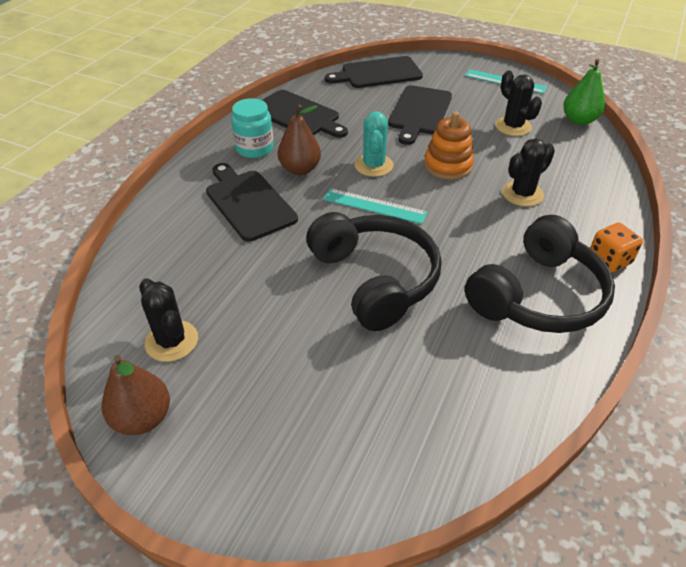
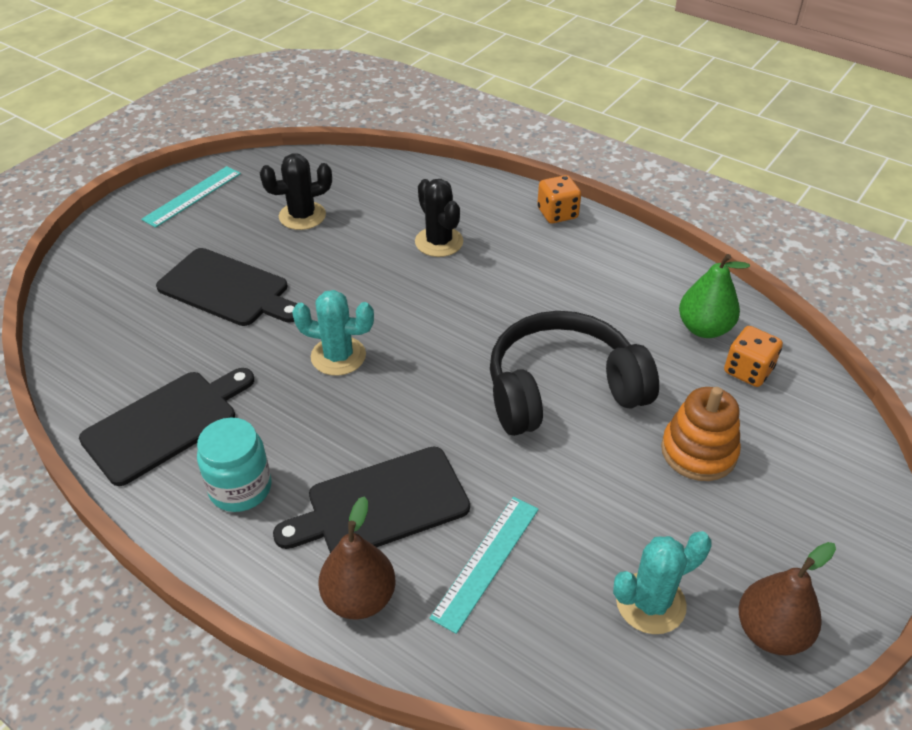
camera: 80 degrees left, 0 degrees up
black cactus [139,278,198,362] -> turquoise cactus [613,531,712,634]
brown pear [278,105,321,175] -> brown pear moved to [319,496,396,619]
turquoise ruler [323,188,428,224] -> turquoise ruler moved to [429,497,539,634]
black cutting board [325,56,423,88] -> none
orange stacking toy [424,112,474,180] -> orange stacking toy moved to [661,387,741,481]
black headphones [465,215,615,333] -> none
green pear [563,59,605,125] -> green pear moved to [679,254,750,338]
none -> orange dice [724,326,783,387]

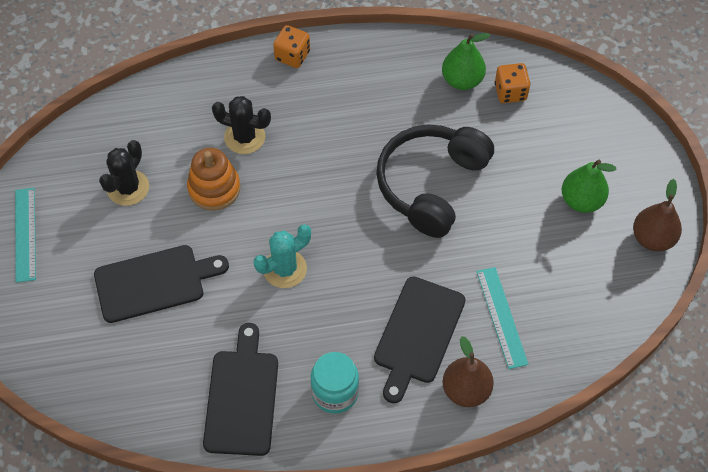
camera: 45 degrees left, 15 degrees up
turquoise cactus [613,531,712,634] -> none
orange stacking toy [661,387,741,481] -> orange stacking toy moved to [187,148,240,211]
none -> green pear [562,159,617,213]

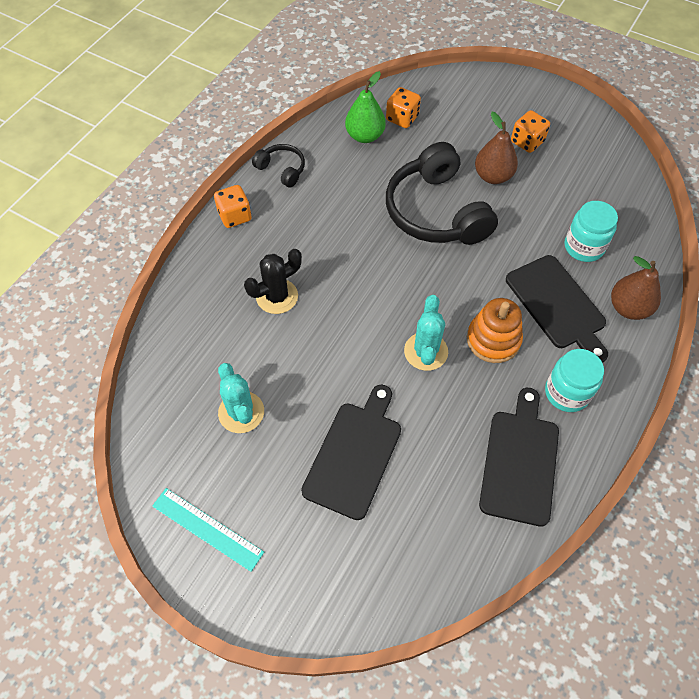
camera: 50 degrees left, 0 degrees up
black cactus [99,140,149,206] -> turquoise cactus [218,363,264,433]
orange stacking toy [187,148,240,211] -> orange stacking toy moved to [467,298,523,363]
black cutting board [203,323,278,456] -> black cutting board turned 60 degrees clockwise [479,388,559,527]
turquoise ruler [476,267,528,369] -> turquoise jar [565,201,618,262]
green pear [562,159,617,213] -> orange dice [511,110,550,153]
brown pear [633,179,682,252] -> brown pear moved to [475,112,518,184]
none -> black headphones [252,144,305,188]

